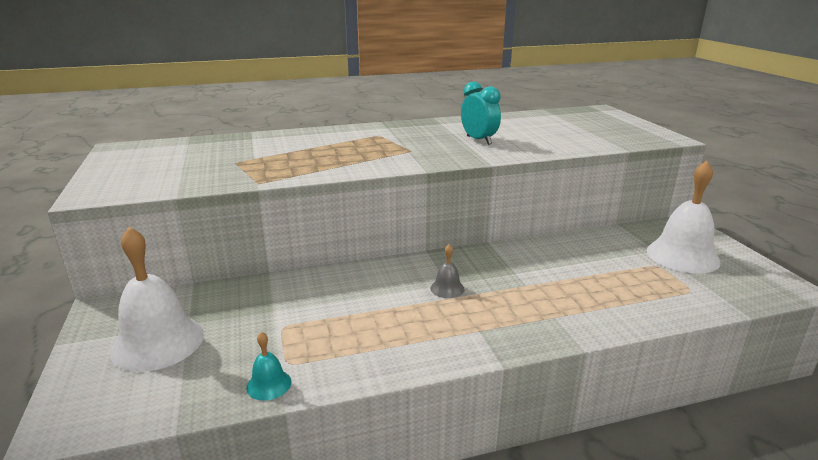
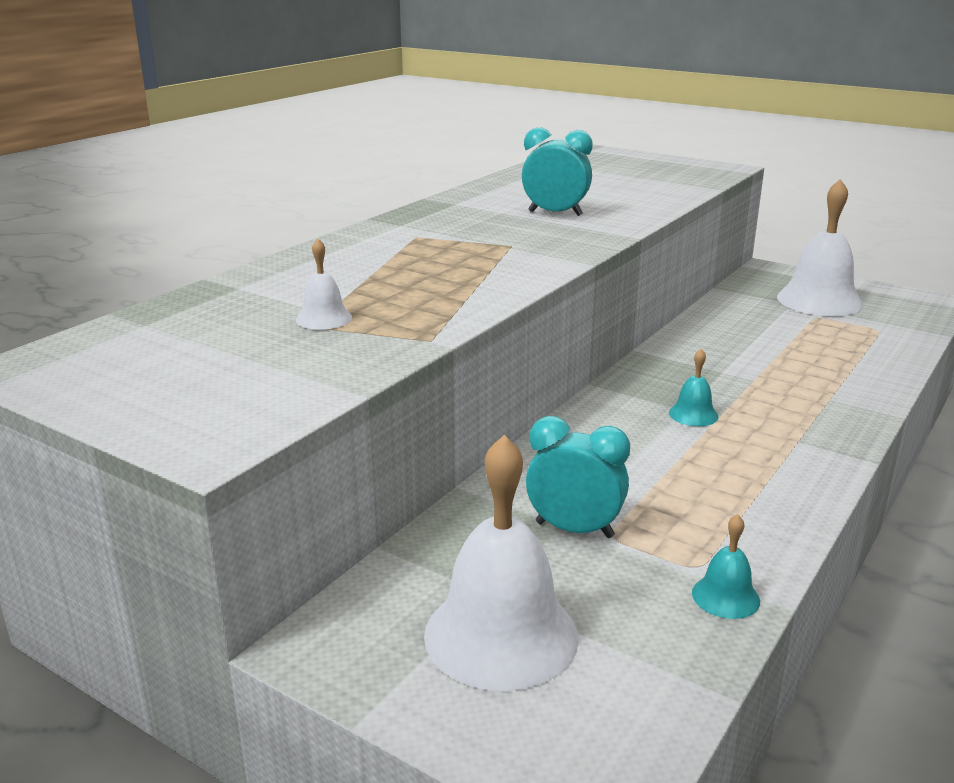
camera: 40 degrees left, 0 degrees up
grey bell [430,244,465,298] -> turquoise bell [669,349,719,426]
none -> white bell [296,239,352,330]
none -> turquoise clock [526,416,630,538]

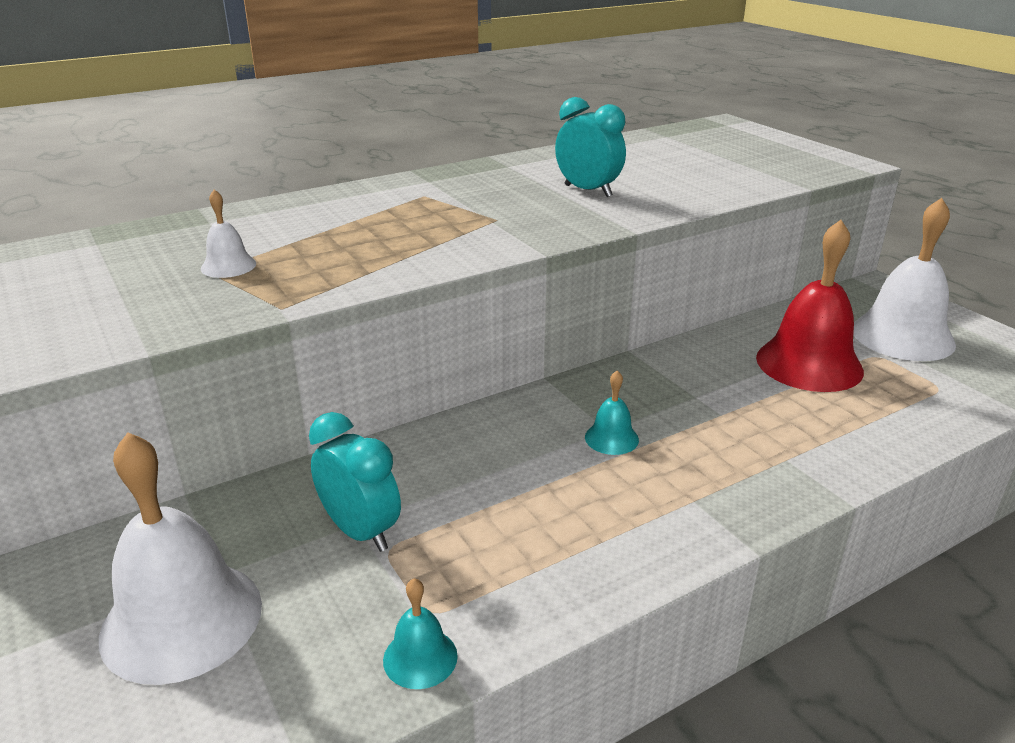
camera: 25 degrees right, 5 degrees up
none -> red bell [756,220,864,392]

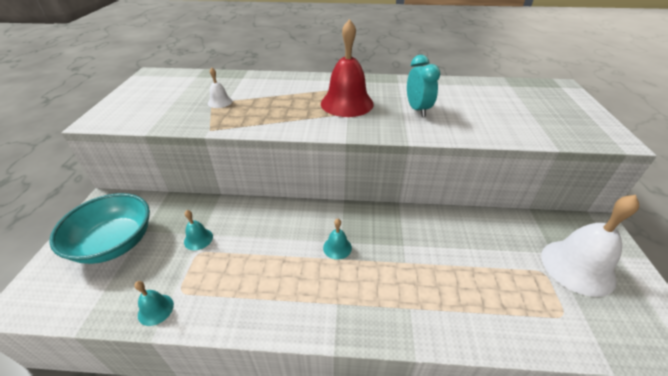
camera: 35 degrees right, 10 degrees up
white bell [99,432,262,685] -> turquoise bowl [49,193,150,264]
turquoise clock [309,412,401,552] -> turquoise bell [184,210,213,250]
red bell [756,220,864,392] -> red bell moved to [321,19,374,117]

